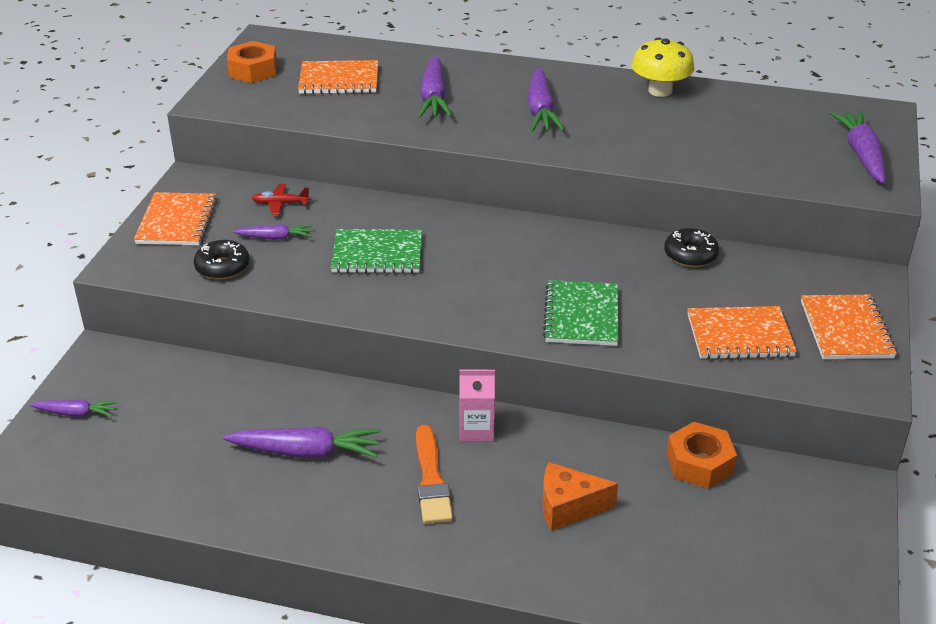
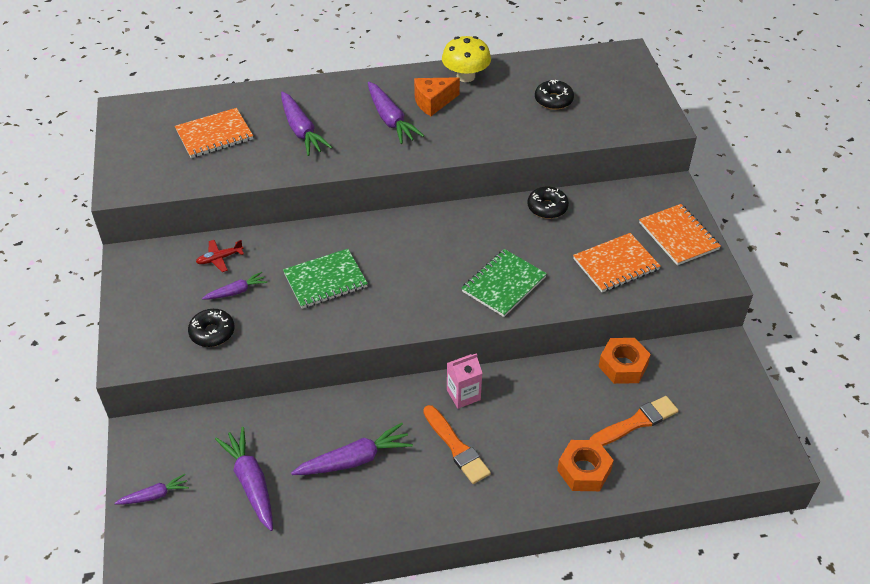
camera: 25 degrees left, 10 degrees up
orange notebook [134,192,218,245] -> none
orange nut [227,41,277,83] -> orange nut moved to [557,440,614,491]
orange cheese [542,462,618,531] -> orange cheese moved to [414,77,460,116]
green notebook [543,280,619,346] -> green notebook turned 60 degrees clockwise [461,249,547,317]
purple carrot [830,111,886,183] -> purple carrot moved to [215,427,273,531]
none -> black donut [535,80,574,110]
none -> orange brush [590,396,679,446]

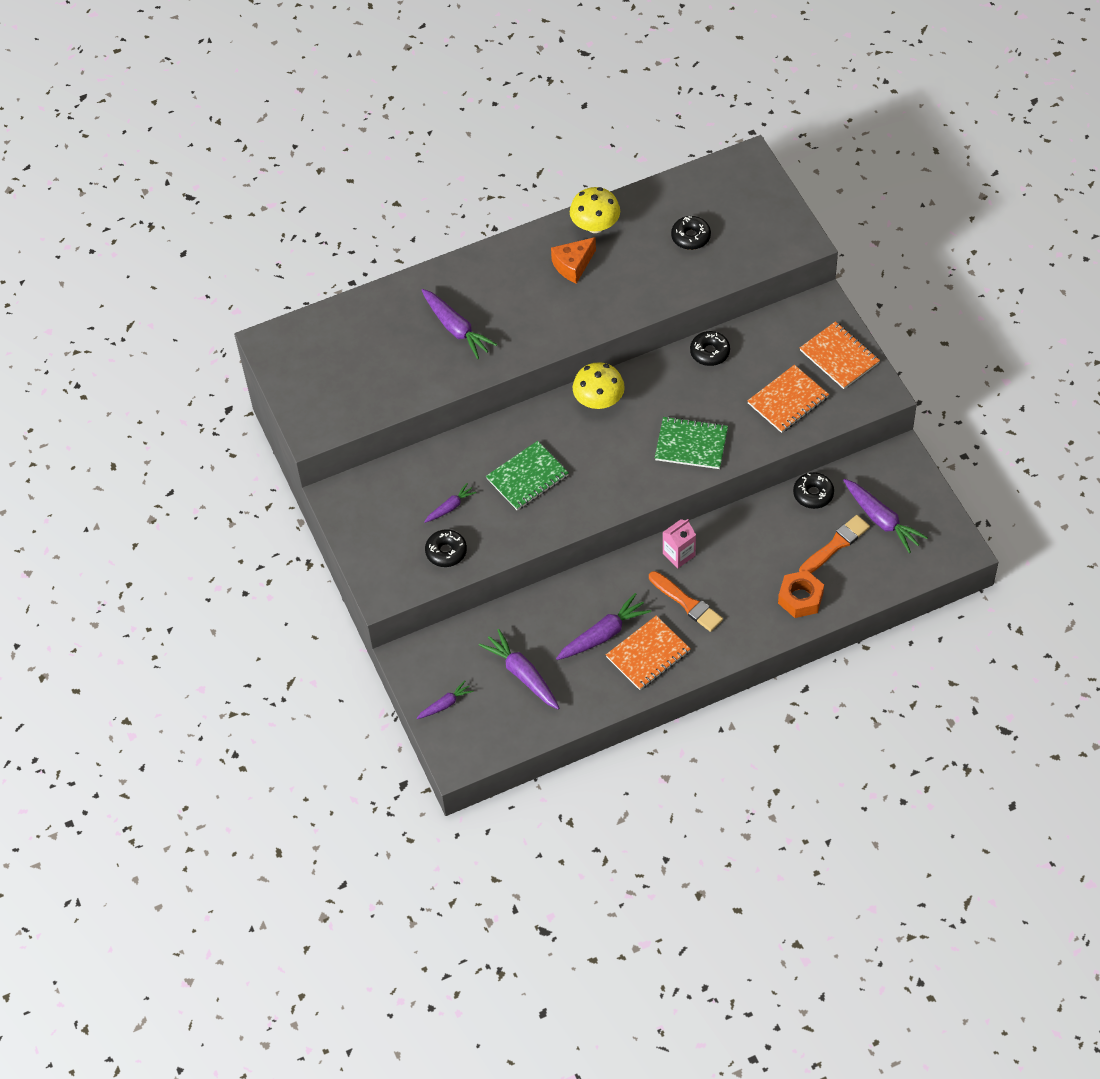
camera: 10 degrees left, 10 degrees up
orange notebook [175,108,253,158] -> orange notebook moved to [606,616,691,690]
red plane [196,240,244,272] -> none
purple carrot [368,82,424,144] -> purple carrot moved to [843,479,928,553]
green notebook [461,249,547,317] -> green notebook turned 75 degrees clockwise [655,416,728,469]
orange nut [598,338,651,384] -> black donut [793,472,834,509]
none -> yellow mushroom [573,362,625,409]

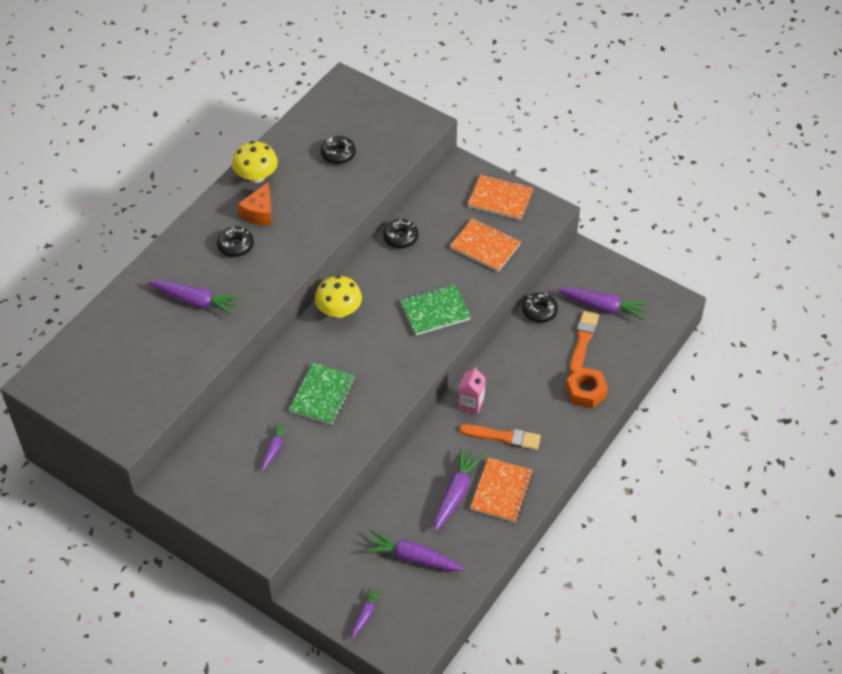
camera: 35 degrees left, 5 degrees down
black donut [425,529,467,567] -> black donut moved to [217,226,254,257]
orange notebook [747,365,829,433] -> orange notebook turned 75 degrees counterclockwise [450,218,521,272]

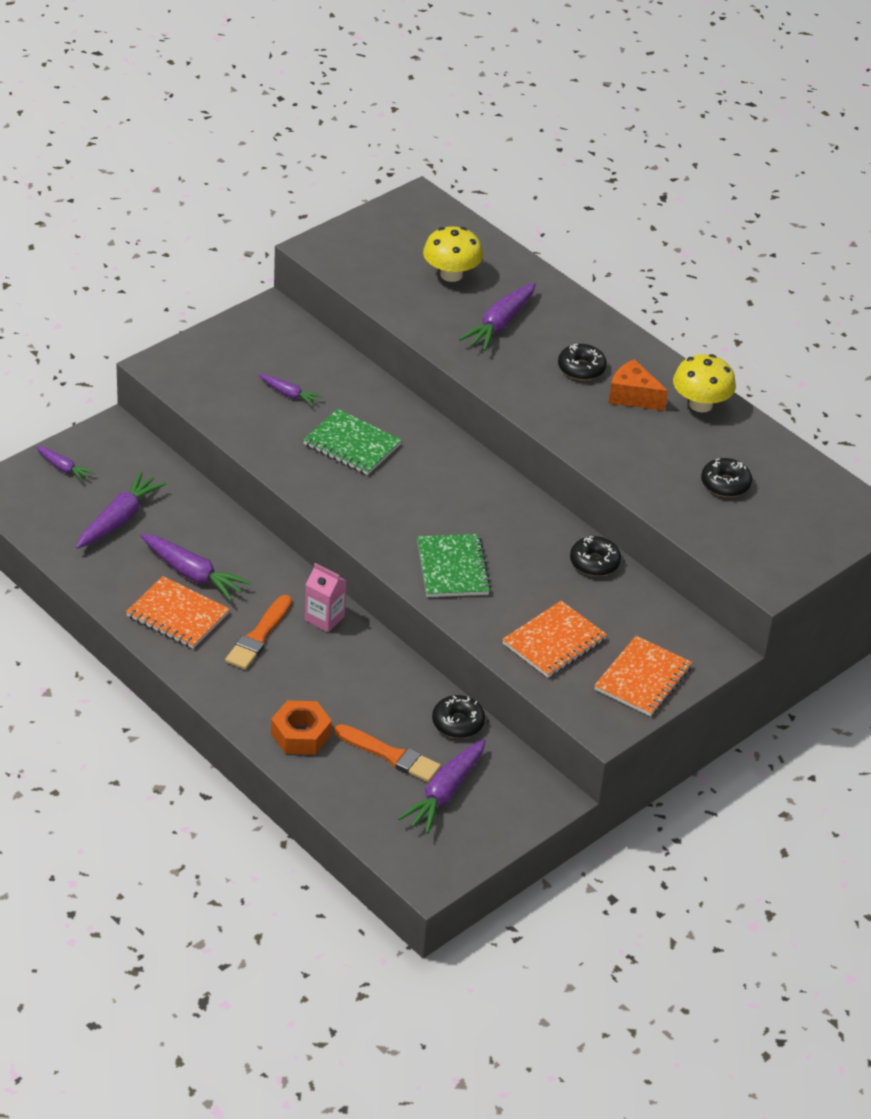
camera: 100 degrees right, 10 degrees down
yellow mushroom [315,275,362,318] -> yellow mushroom moved to [423,227,483,282]

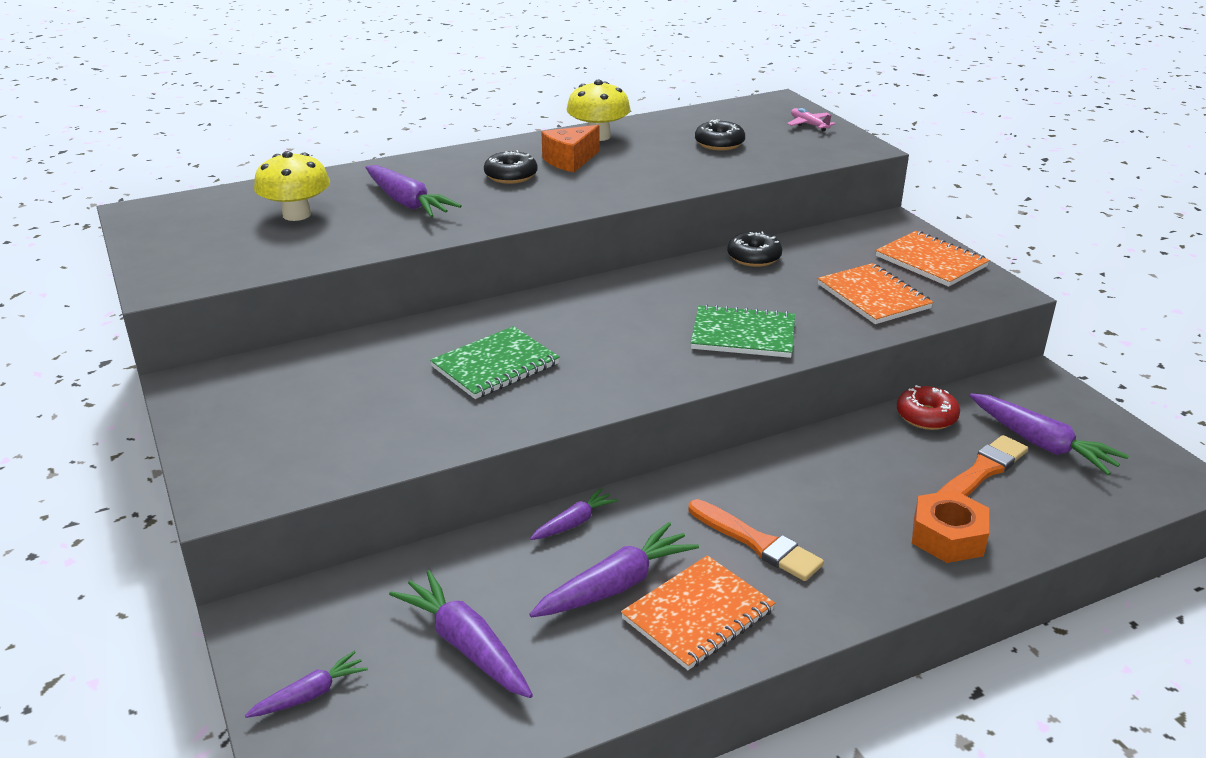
camera: 70 degrees left, 10 degrees down
purple carrot [258,374,322,406] -> purple carrot moved to [530,488,618,540]
pink carton [305,563,347,632] -> none
black donut [432,695,485,738] -> red donut [897,385,960,430]
none -> pink plane [787,108,836,131]

